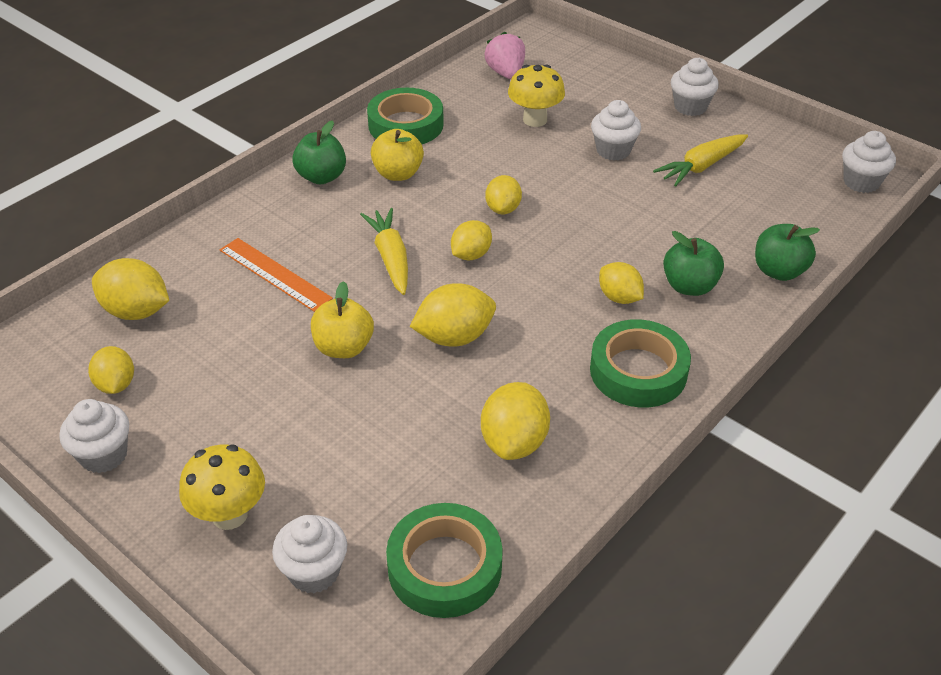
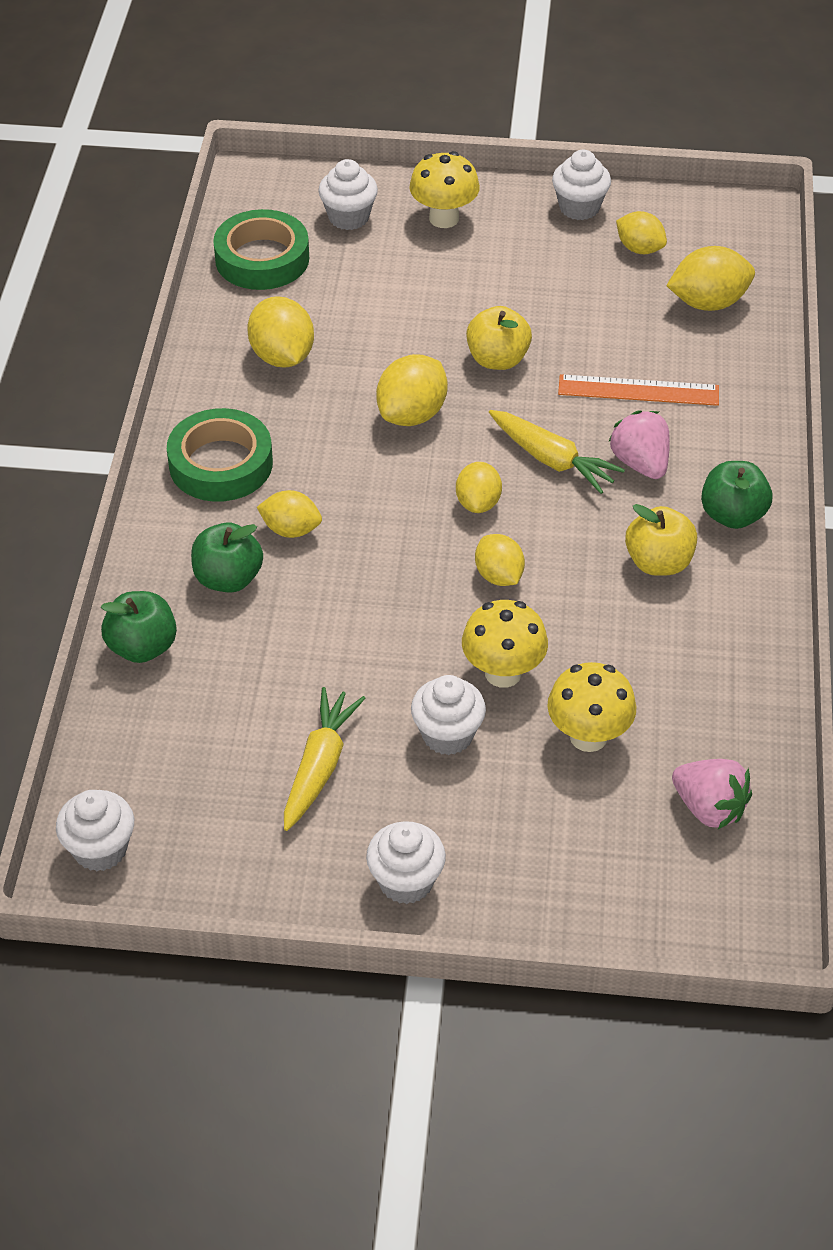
camera: 145 degrees right, 5 degrees up
green tape [367,88,444,144] -> none
none -> yellow mushroom [462,600,548,688]
none -> pink strawberry [608,410,670,479]

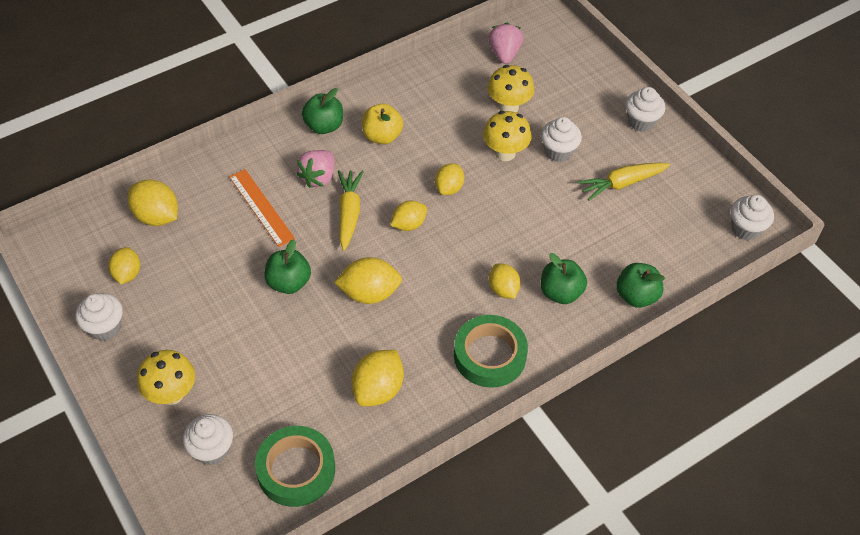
camera: 130 degrees left, 5 degrees up
yellow apple [466,306,532,370] -> green apple [265,239,311,294]

